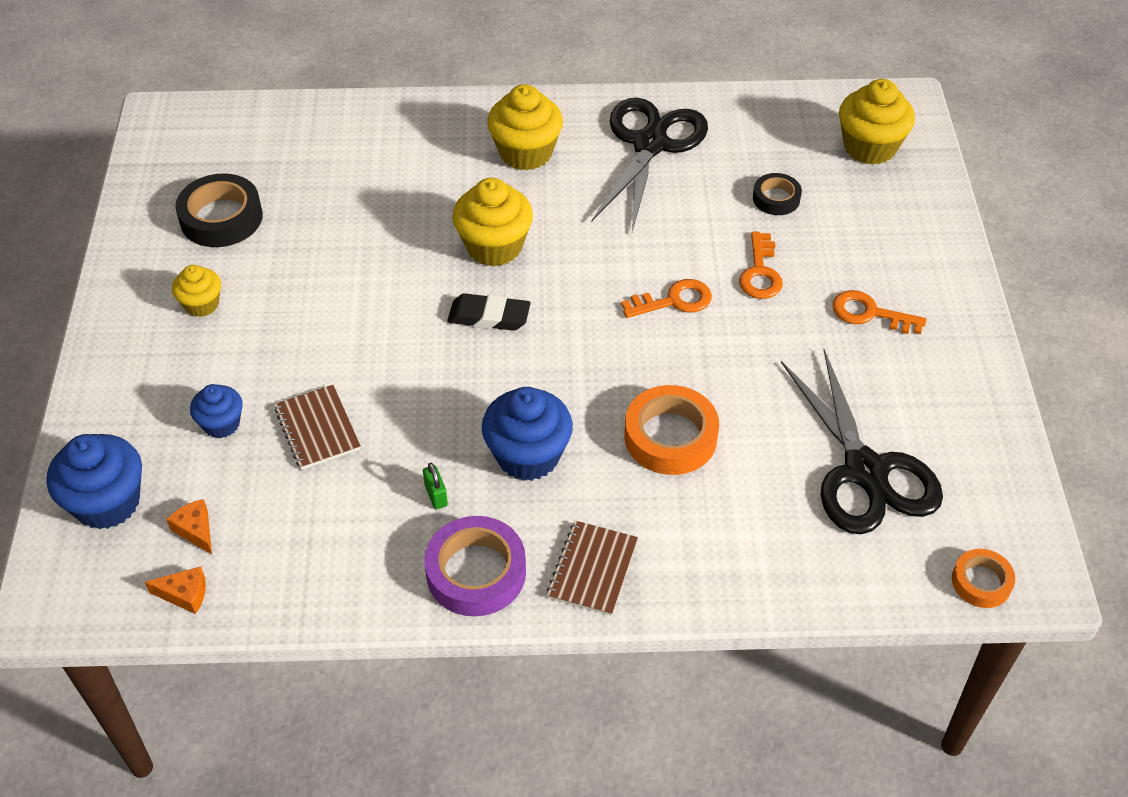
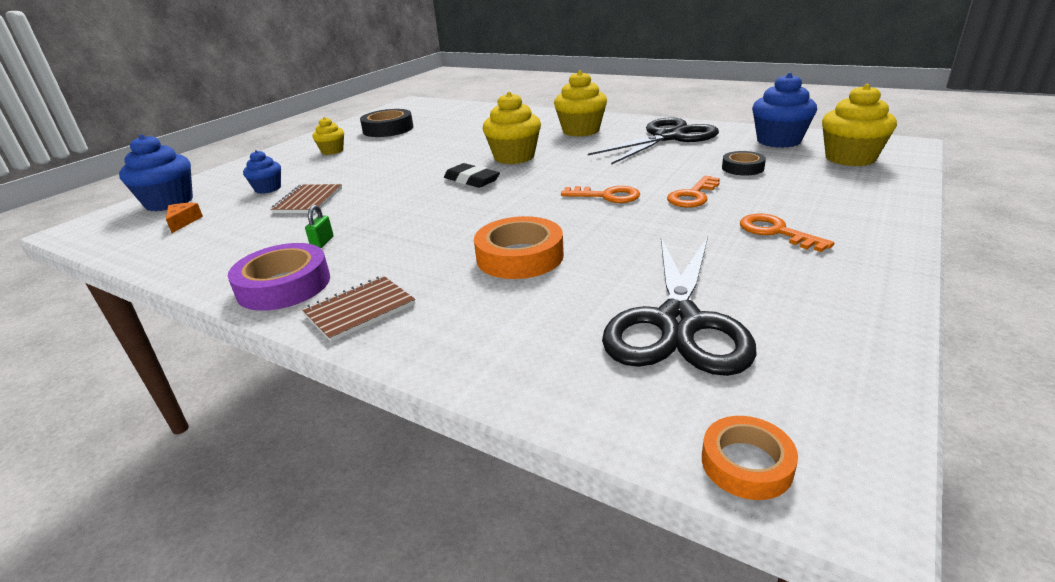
camera: 35 degrees right, 20 degrees down
orange cheese [145,566,206,614] -> none
blue cupcake [482,387,573,481] -> blue cupcake moved to [752,73,817,148]

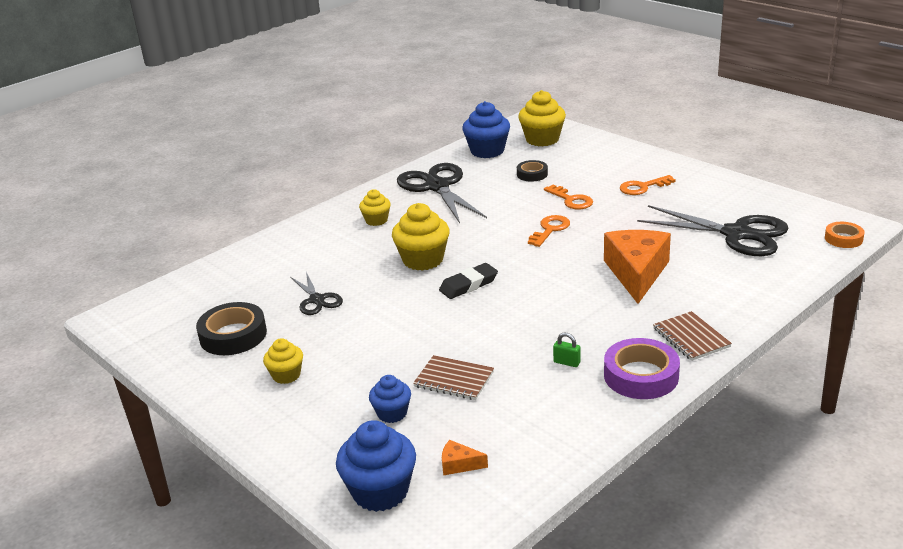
camera: 75 degrees left, 0 degrees up
orange tape [474,216,564,279] -> orange cheese [604,230,671,304]
yellow cupcake [554,70,607,137] -> yellow cupcake [359,189,391,226], size x0.59
none -> black scissors [290,272,343,315]

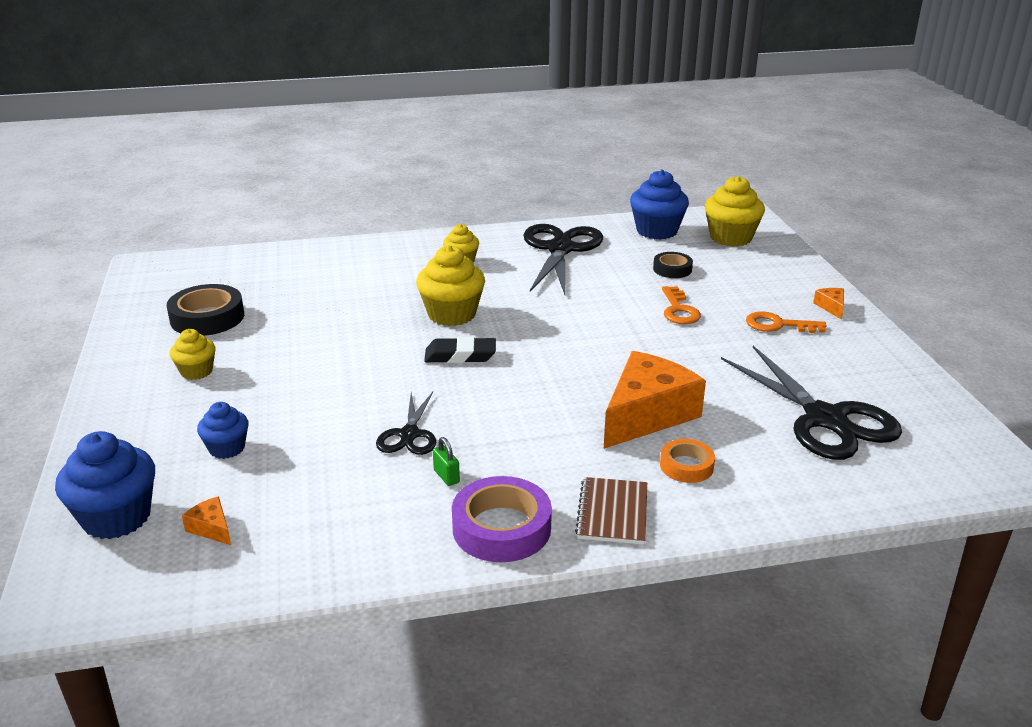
camera: 30 degrees right, 0 degrees up
black scissors [290,272,343,315] -> black scissors moved to [376,392,436,455]
brown notebook [413,355,494,400] -> none
orange key [528,215,570,247] -> none
orange tape [825,222,864,248] -> orange tape moved to [660,439,715,483]
none -> orange cheese [813,288,844,319]

